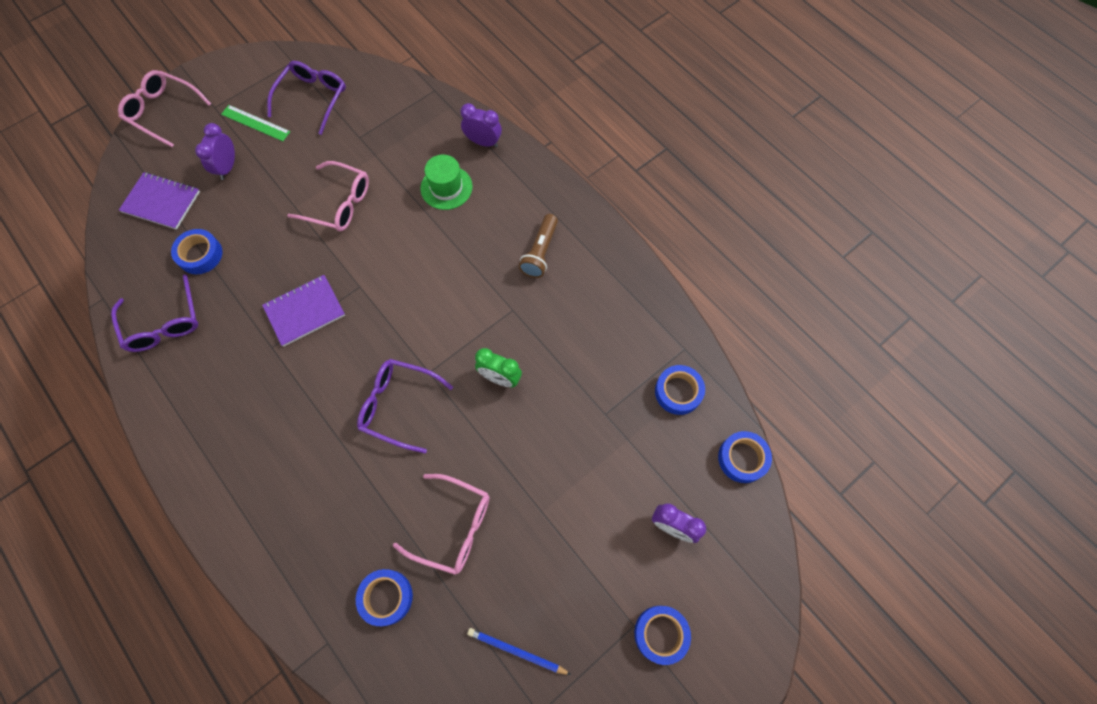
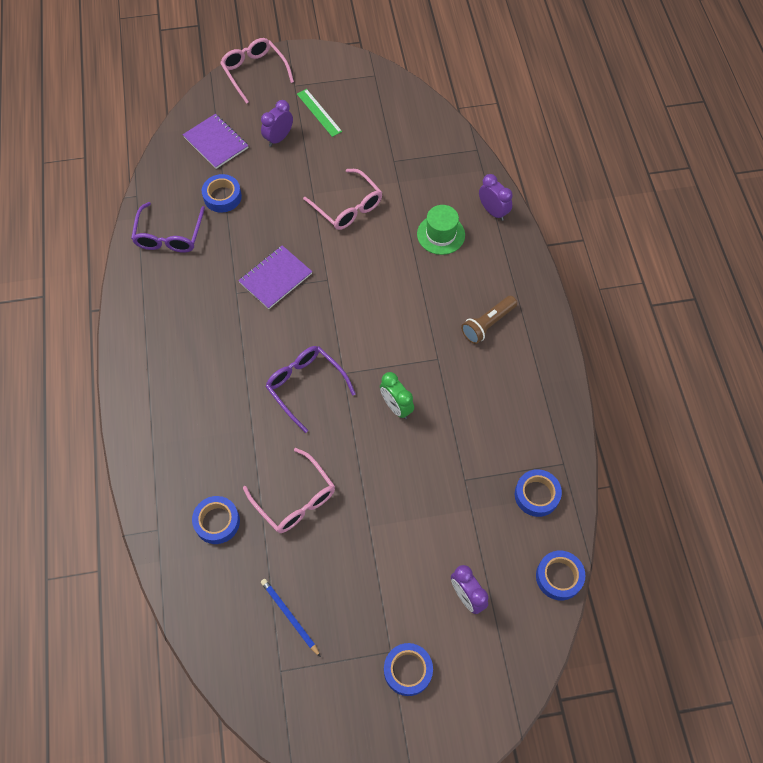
camera: 30 degrees right, 5 degrees down
purple notebook [262,275,345,347] -> purple notebook turned 45 degrees counterclockwise [238,245,312,309]
purple glasses [267,61,346,135] -> none

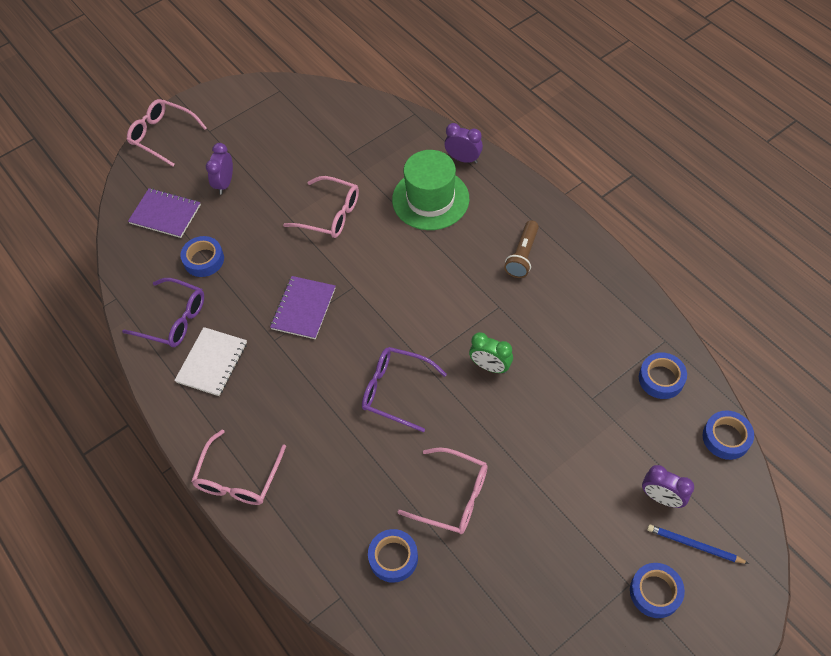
camera: 25 degrees left, 5 degrees down
purple glasses [131,202,205,253] -> purple glasses turned 45 degrees counterclockwise [122,278,204,347]
blue pencil [261,579,321,657] -> blue pencil moved to [647,524,749,564]
green ruler [297,89,342,137] -> none
green hat [417,205,465,255] -> green hat [392,150,469,230], size x1.58
none -> white notebook [174,327,247,396]
none -> pink glasses [191,430,286,505]

